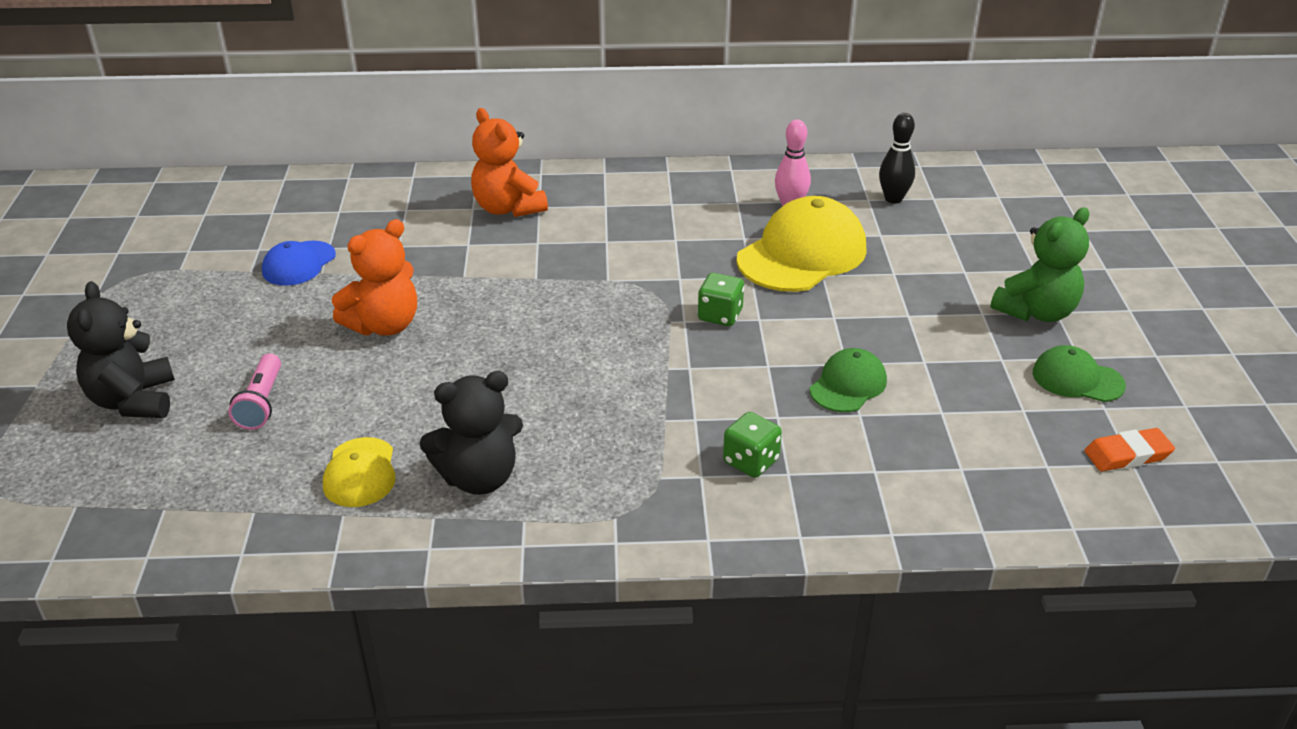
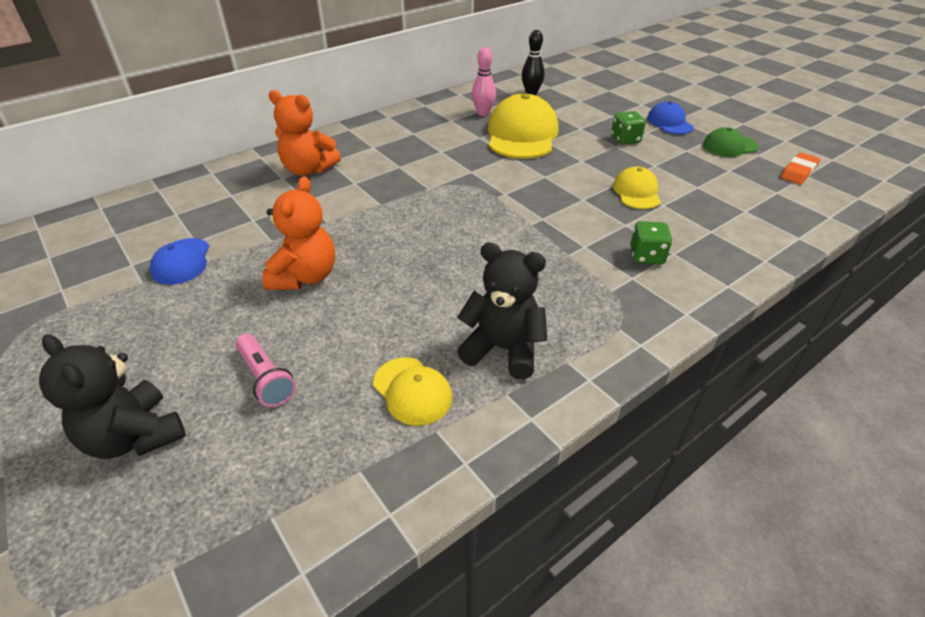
camera: 35 degrees left, 5 degrees up
black teddy bear [419,371,523,495] -> black teddy bear turned 105 degrees counterclockwise [457,242,547,379]
green dice [698,273,744,326] -> green dice moved to [611,111,646,145]
green cap [809,348,887,412] -> yellow cap [613,166,661,209]
green teddy bear [991,207,1089,322] -> blue cap [647,101,693,134]

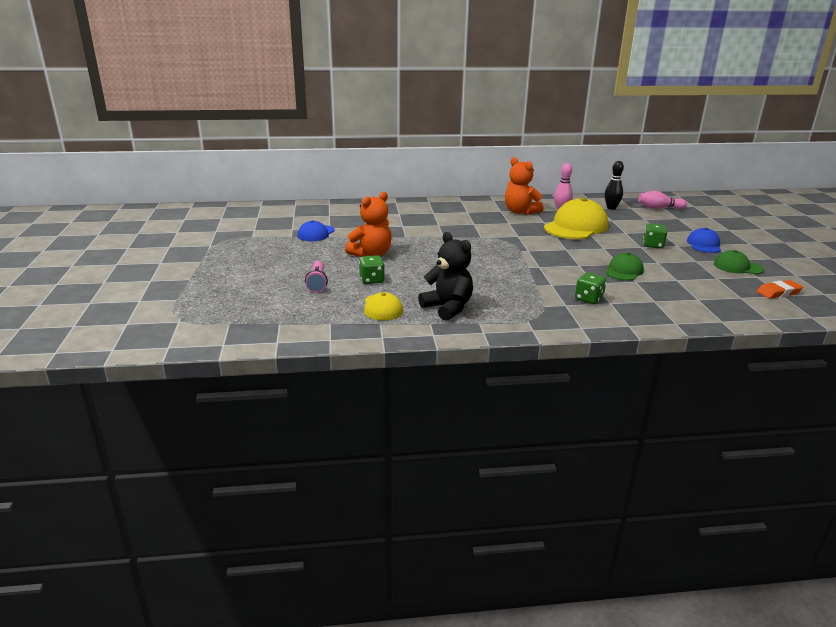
camera: 30 degrees right, 15 degrees down
black teddy bear [39,334,186,459] -> none
orange teddy bear [269,90,341,176] -> orange teddy bear moved to [505,157,544,215]
yellow cap [613,166,661,209] -> green cap [605,253,644,281]
none -> green dice [359,255,385,284]
none -> pink bowling pin [638,191,687,209]

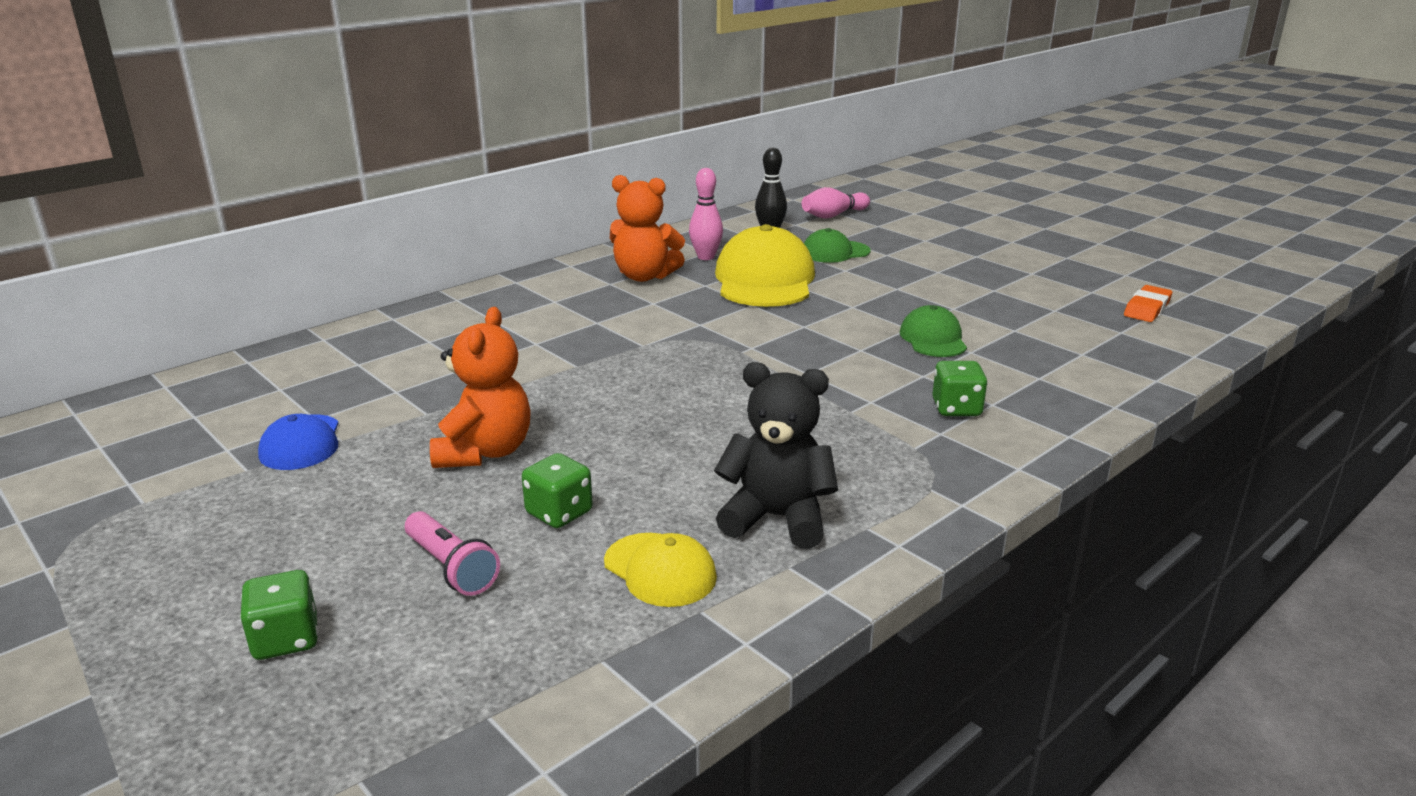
camera: 35 degrees left, 0 degrees up
green dice [643,223,667,249] -> green dice moved to [240,570,318,660]
blue cap [687,228,721,253] -> none
green cap [714,250,764,274] -> green cap moved to [804,228,870,263]

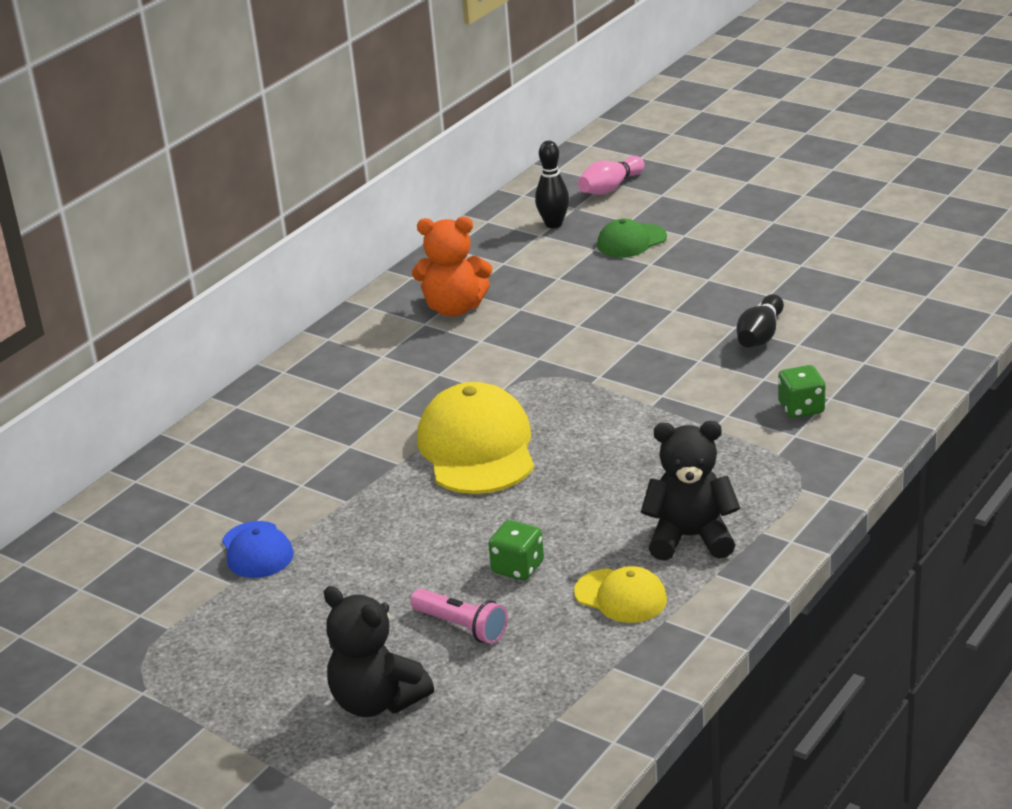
camera: 10 degrees left, 5 degrees up
green dice [240,570,318,660] -> black teddy bear [324,586,434,717]
orange teddy bear [430,307,531,468] -> none
pink bowling pin [689,168,723,260] -> none
yellow cap [715,224,815,307] -> yellow cap moved to [417,382,534,494]
green cap [900,305,967,357] -> black bowling pin [737,294,784,347]
orange eraser [1124,285,1172,322] -> none

